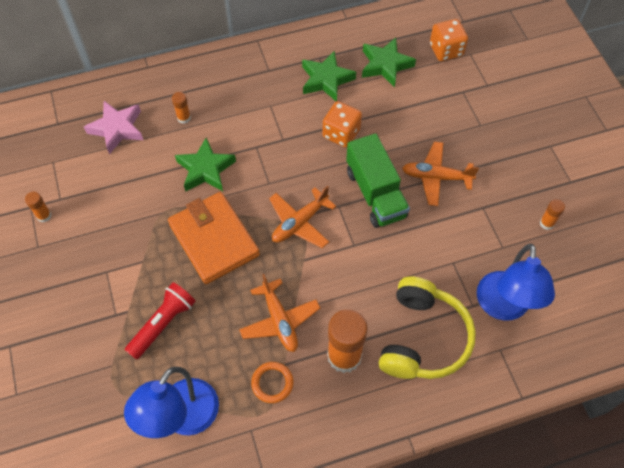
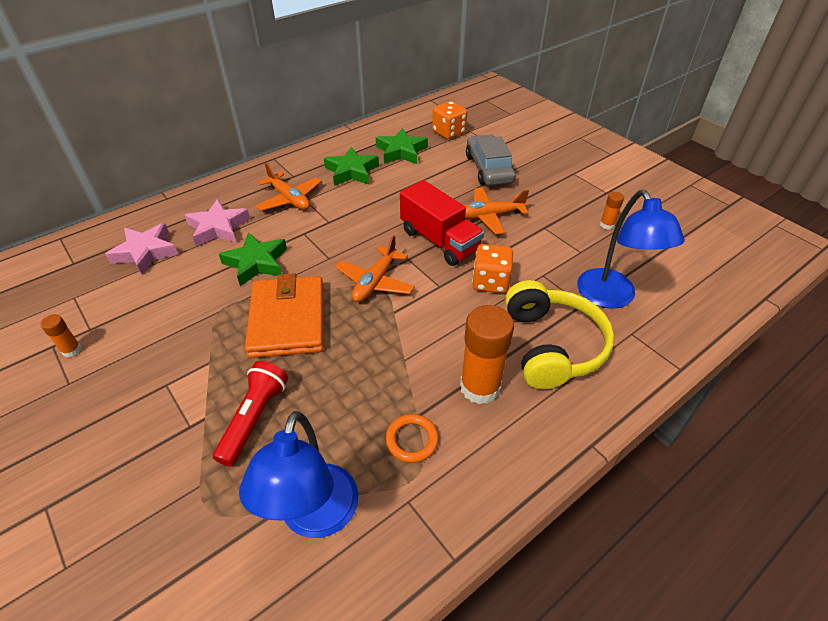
camera: 20 degrees left, 15 degrees down
orange wallet [168,192,260,284] -> orange wallet turned 45 degrees clockwise [245,273,323,358]
orange glue stick [172,92,191,124] -> pink star [185,199,250,247]
orange plane [239,274,320,352] -> orange plane moved to [255,163,321,211]
orange dice [323,101,362,147] -> orange dice moved to [472,244,513,293]
green truck [346,133,410,228] -> red truck [400,180,484,266]
none -> grey car [466,134,516,186]

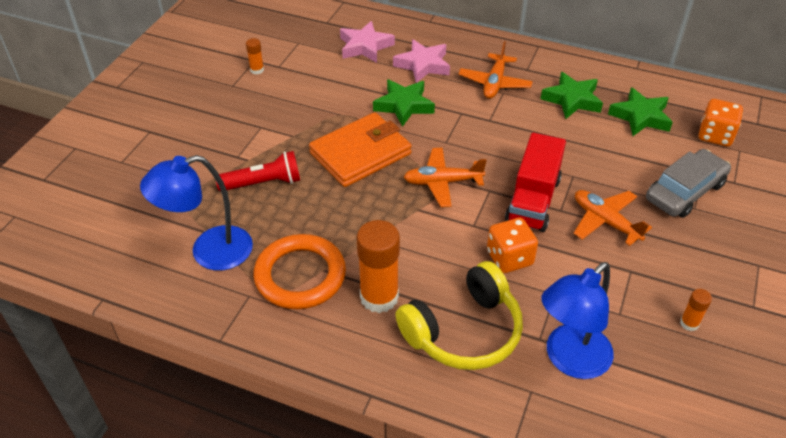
camera: 60 degrees right, 0 degrees up
orange ring [385,414,439,463] -> orange ring [254,234,346,309], size x2.01

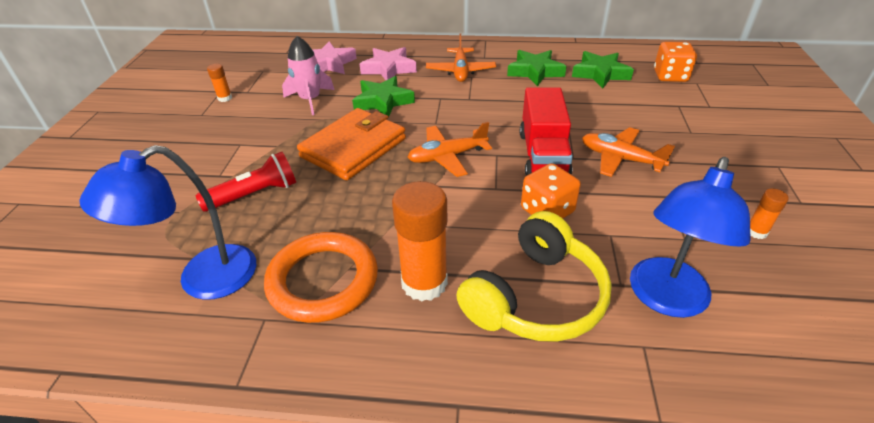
camera: 15 degrees left, 5 degrees down
grey car [646,149,731,218] -> none
none -> pink rocket [282,36,335,115]

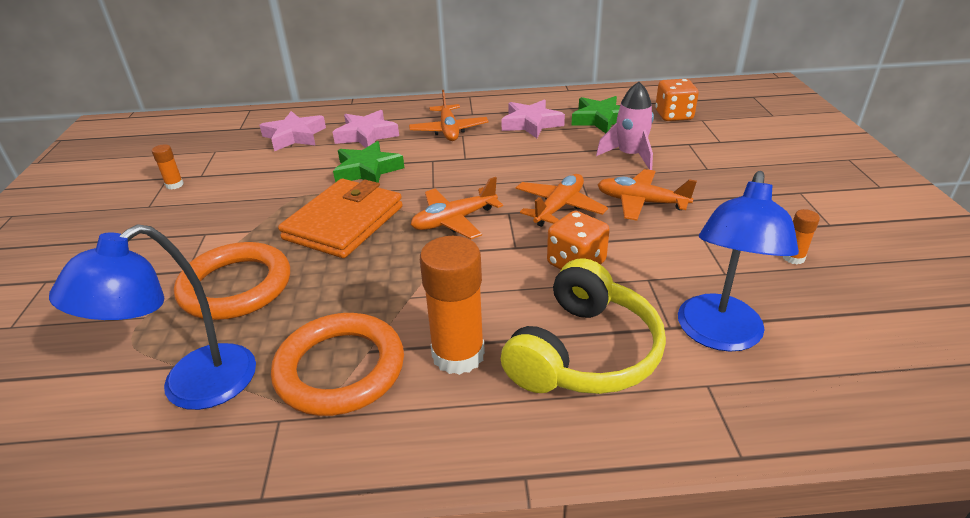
camera: 10 degrees left, 5 degrees down
red flashlight [195,152,296,212] -> orange ring [174,242,290,320]
pink rocket [282,36,335,115] -> pink rocket moved to [596,82,654,170]
green star [507,50,567,87] -> pink star [501,99,565,138]
red truck [520,87,573,176] -> orange plane [516,174,608,227]

